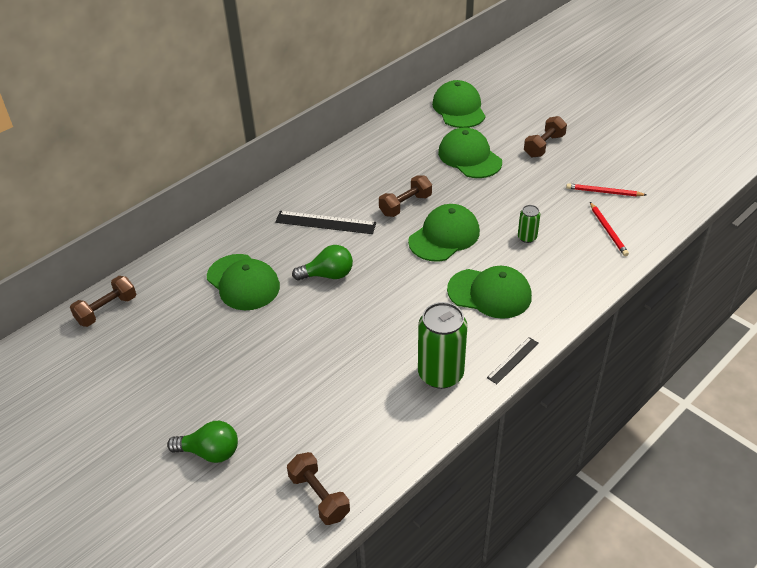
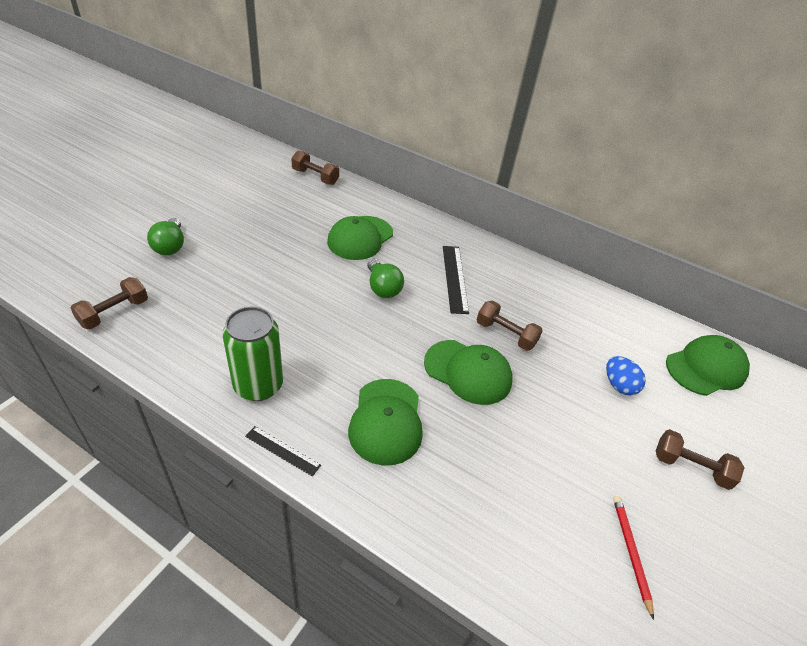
camera: 70 degrees right, 0 degrees up
green cap [438,128,502,178] -> blue egg [606,356,646,395]
green can [518,205,540,243] -> none
red pencil [590,202,629,256] -> none

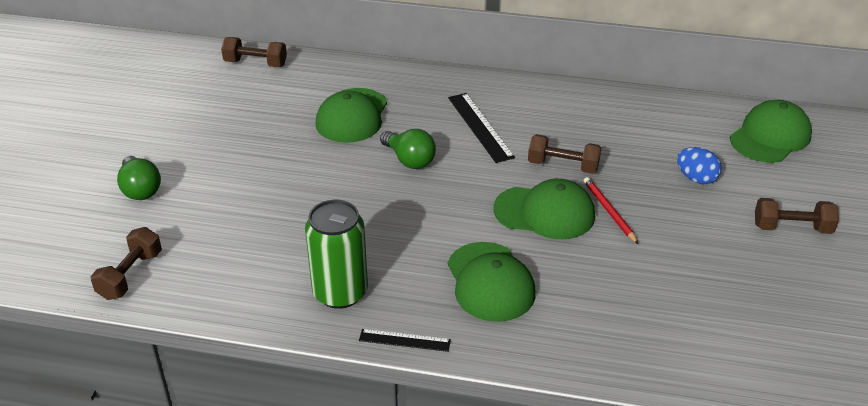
camera: 15 degrees left, 5 degrees down
red pencil [613,496,654,620] -> red pencil moved to [584,177,638,244]

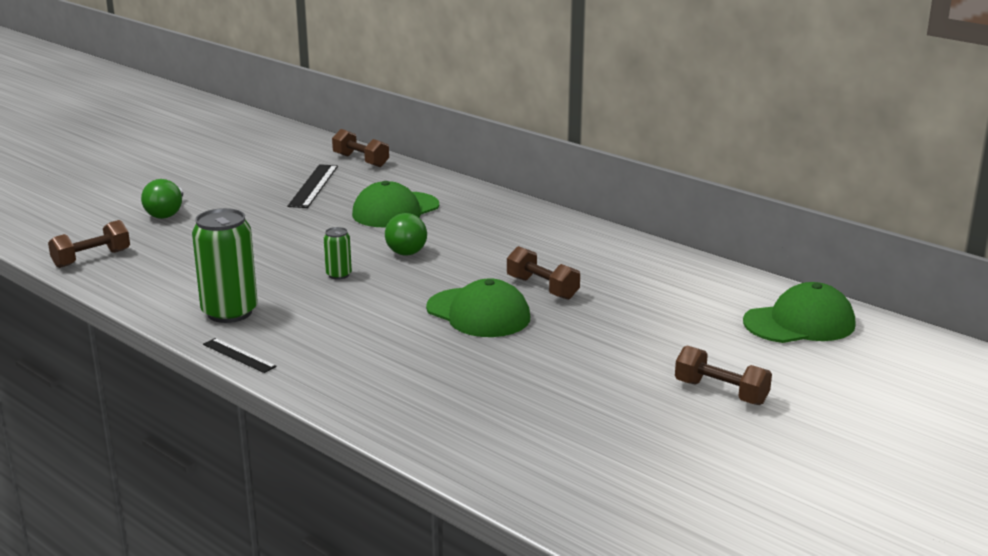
camera: 30 degrees right, 15 degrees down
green cap [447,242,536,322] -> none
black ruler [448,93,515,163] -> black ruler moved to [287,164,338,208]
red pencil [584,177,638,244] -> none
blue egg [677,147,722,184] -> none
none -> green can [324,227,352,280]

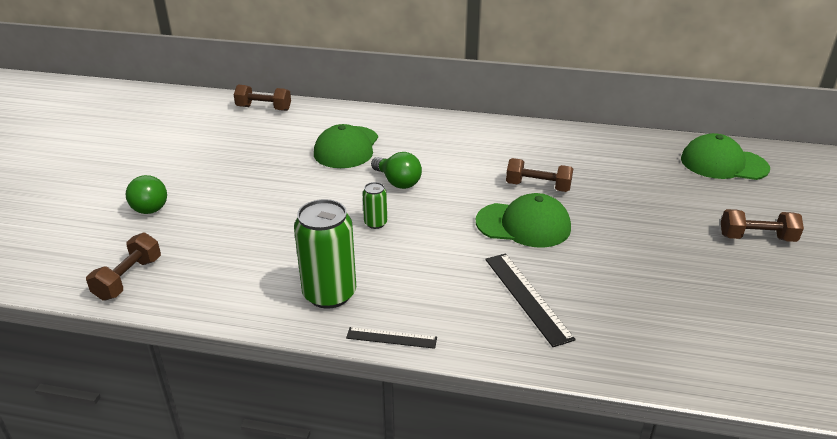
camera: 30 degrees left, 10 degrees up
black ruler [287,164,338,208] -> black ruler moved to [485,253,576,347]
green cap [743,282,855,343] -> green cap turned 120 degrees counterclockwise [681,133,770,180]

